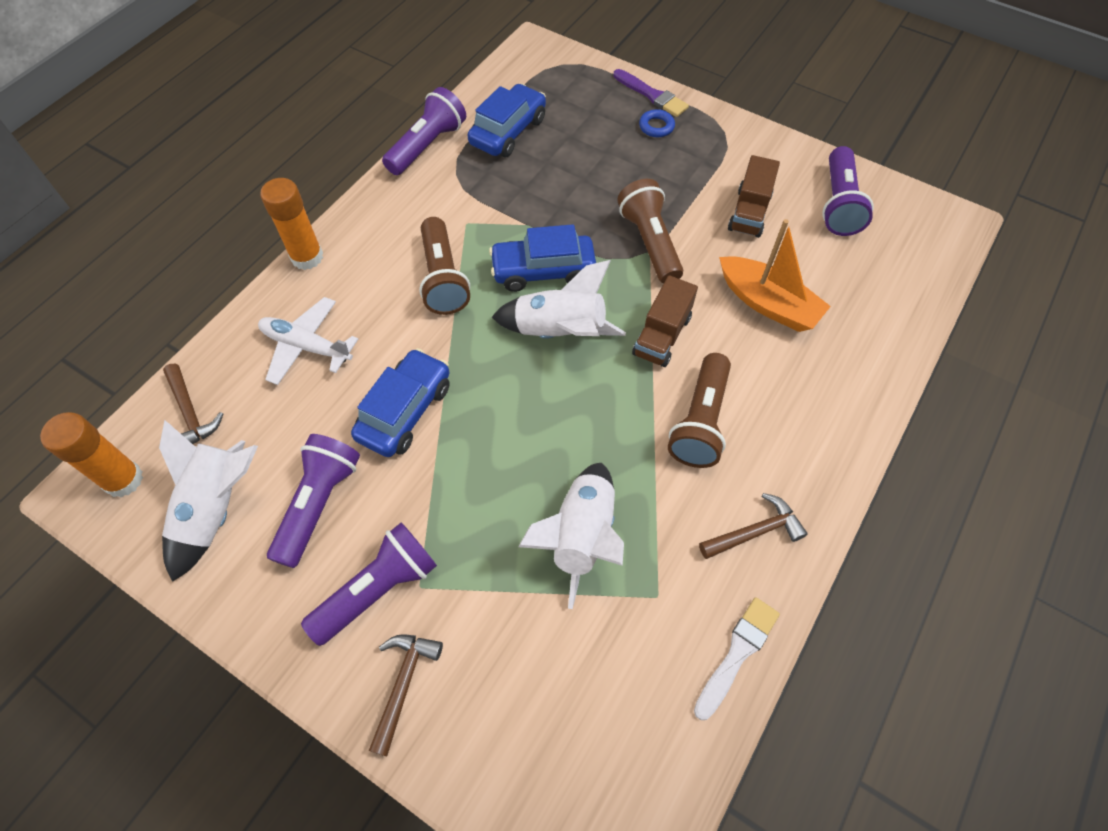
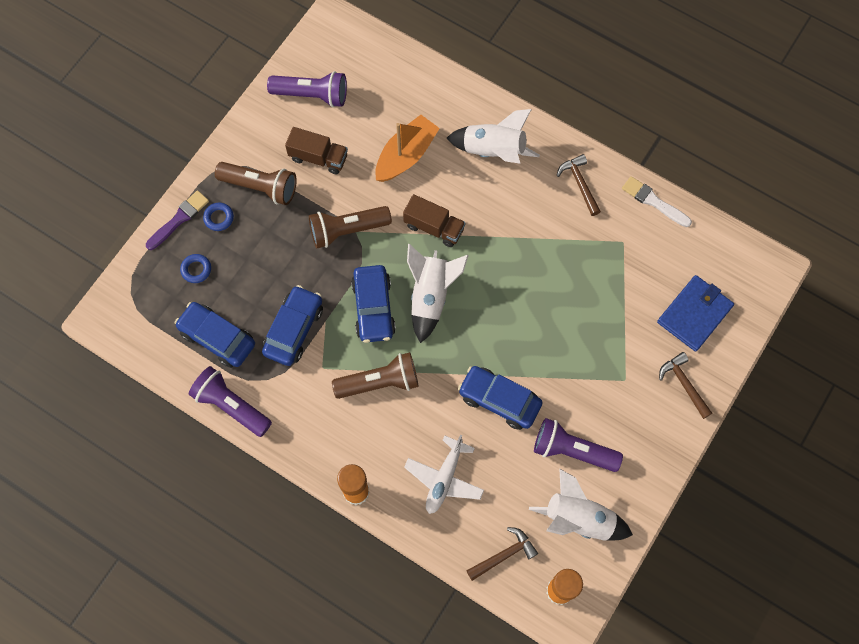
camera: 90 degrees left, 10 degrees up
purple flashlight [301,522,437,646] -> none
brown hammer [369,634,443,756] -> brown hammer turned 45 degrees clockwise [659,352,712,419]
white rocket [518,463,624,609] -> white rocket moved to [447,109,540,164]
brown flashlight [668,353,731,468] -> brown flashlight moved to [215,162,297,205]
none -> blue ring [180,254,211,283]
none -> blue car [262,285,323,366]
none -> blue wallet [657,275,734,352]

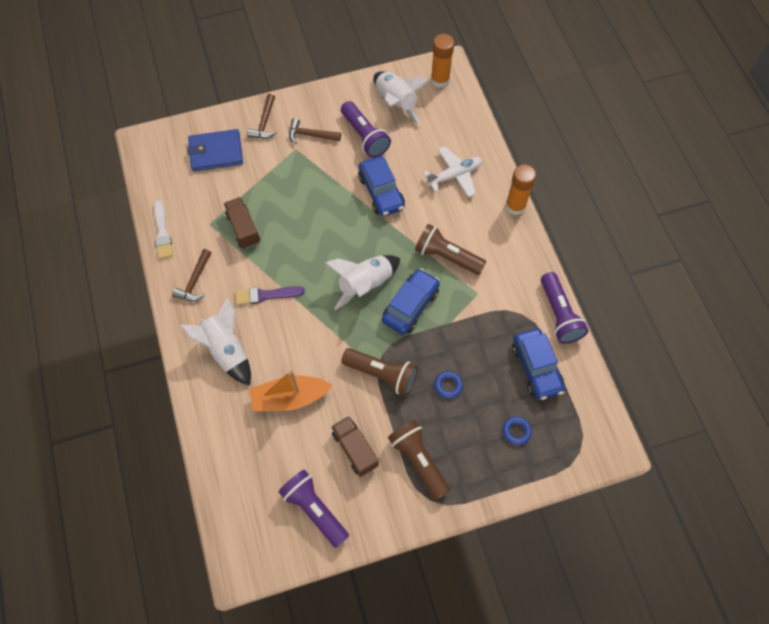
camera: 140 degrees left, 5 degrees down
purple brush [146,191,209,250] -> purple brush moved to [235,286,305,305]
blue ring [203,203,234,231] -> blue ring moved to [434,371,463,399]
blue car [262,285,323,366] -> none
brown truck [403,194,465,247] -> brown truck moved to [224,197,260,249]
brown hammer [466,527,538,581] -> brown hammer moved to [289,118,341,144]

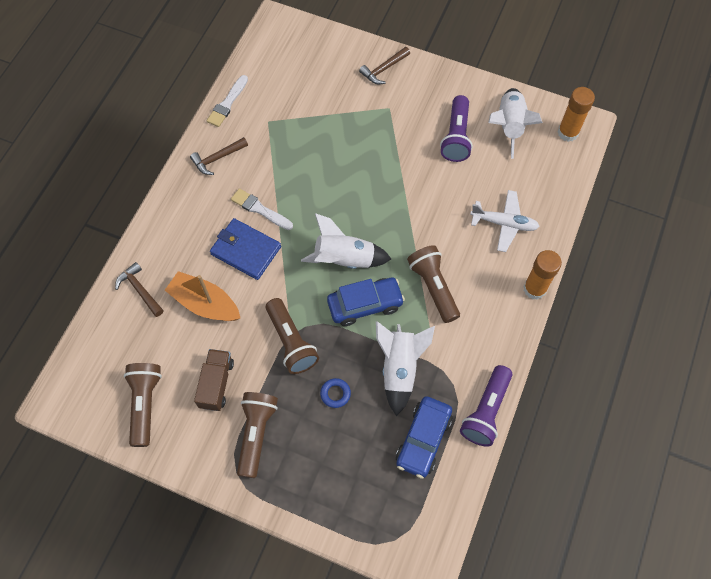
camera: 40 degrees right, 0 degrees up
white rocket [180,297,251,386] -> white rocket moved to [376,321,435,416]
blue wallet [187,129,243,171] -> blue wallet moved to [210,218,281,280]
brown truck [224,197,260,249] -> none
purple brush [235,286,305,305] -> white brush [231,188,293,230]
purple flashlight [279,469,349,548] -> brown flashlight [124,363,162,447]
brown hammer [289,118,341,144] -> brown hammer moved to [115,262,164,317]
blue car [358,156,405,217] -> none
blue ring [503,417,532,445] -> none

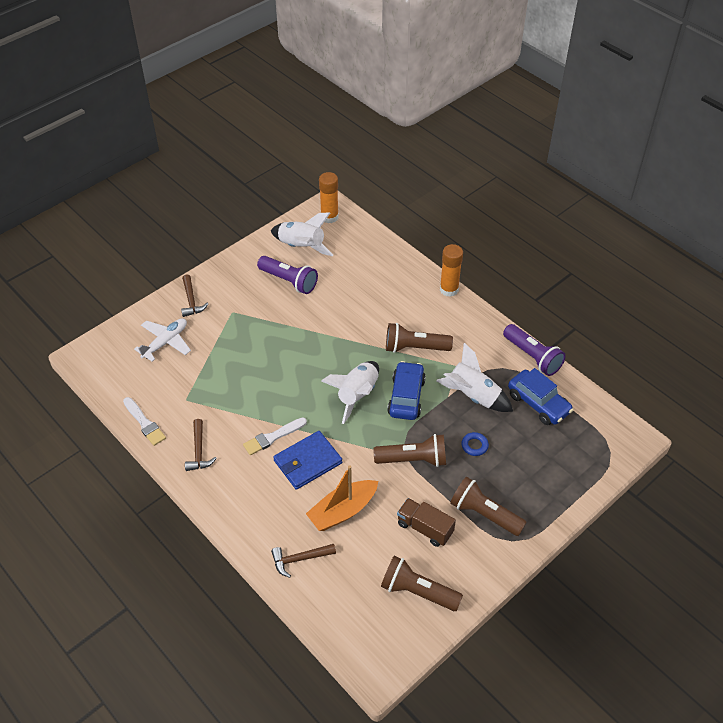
camera: 65 degrees left, 15 degrees down
white plane [470,190,540,252] -> white plane moved to [134,318,191,362]

